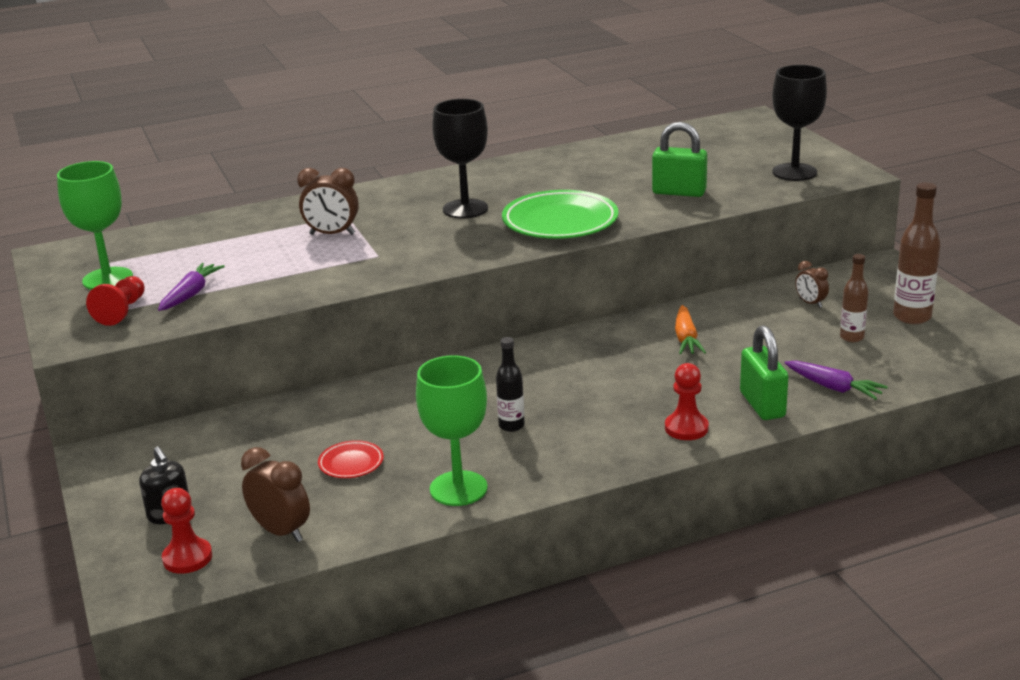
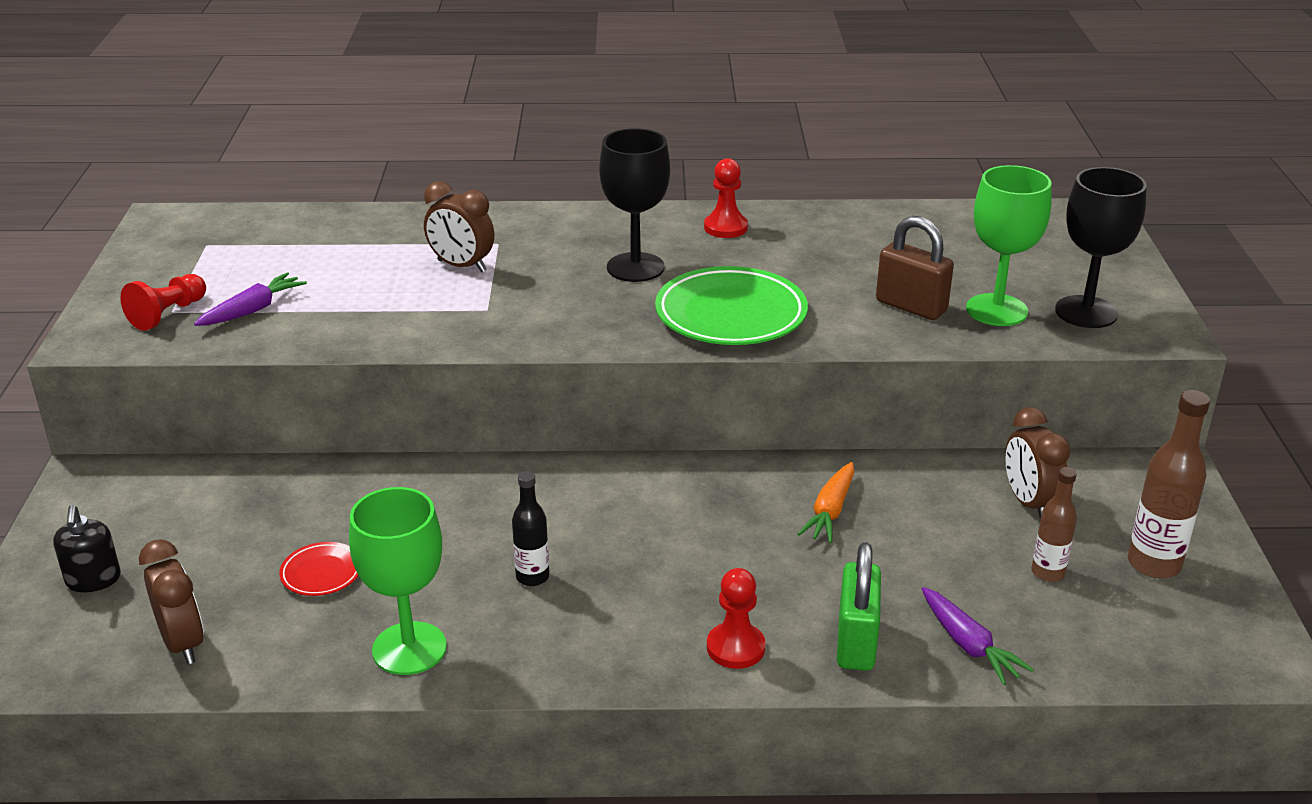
camera: 20 degrees right, 5 degrees up
green goblet [57,161,133,290] -> green goblet moved to [966,165,1052,326]
red pawn [161,488,212,574] -> red pawn moved to [704,158,748,238]
green padlock [652,122,707,197] -> brown padlock [876,216,954,320]
brown clock [795,261,829,308] -> brown clock [1005,407,1071,519], size x1.65

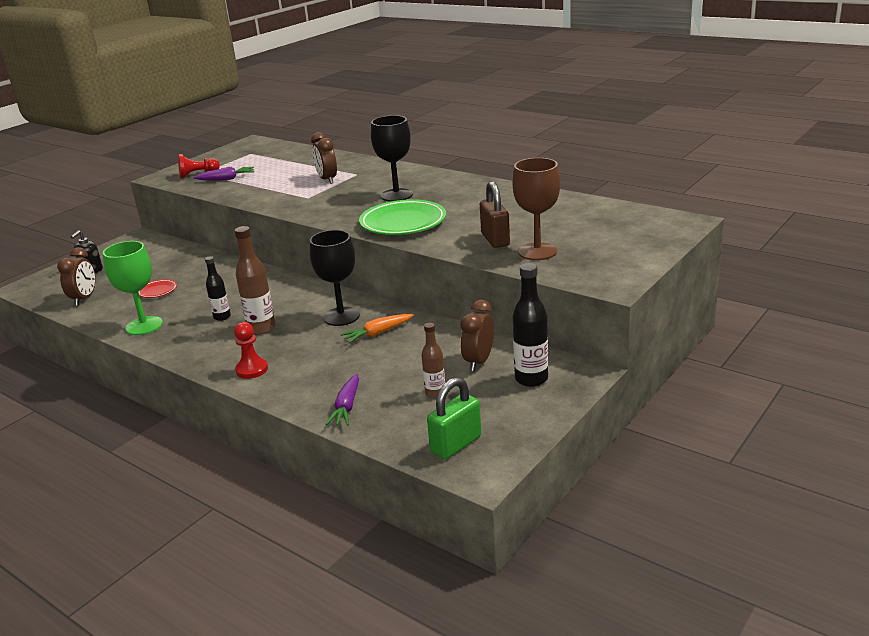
camera: 40 degrees right, 5 degrees down
red pawn [704,158,748,238] -> none
green padlock [837,542,881,671] -> green padlock moved to [427,377,481,460]
green goblet [966,165,1052,326] -> brown goblet [512,158,560,260]
black goblet [1055,167,1147,328] -> black goblet moved to [310,230,360,326]
brown bottle [1128,390,1210,578] -> brown bottle moved to [235,226,276,335]
none -> black bottle [513,263,548,387]

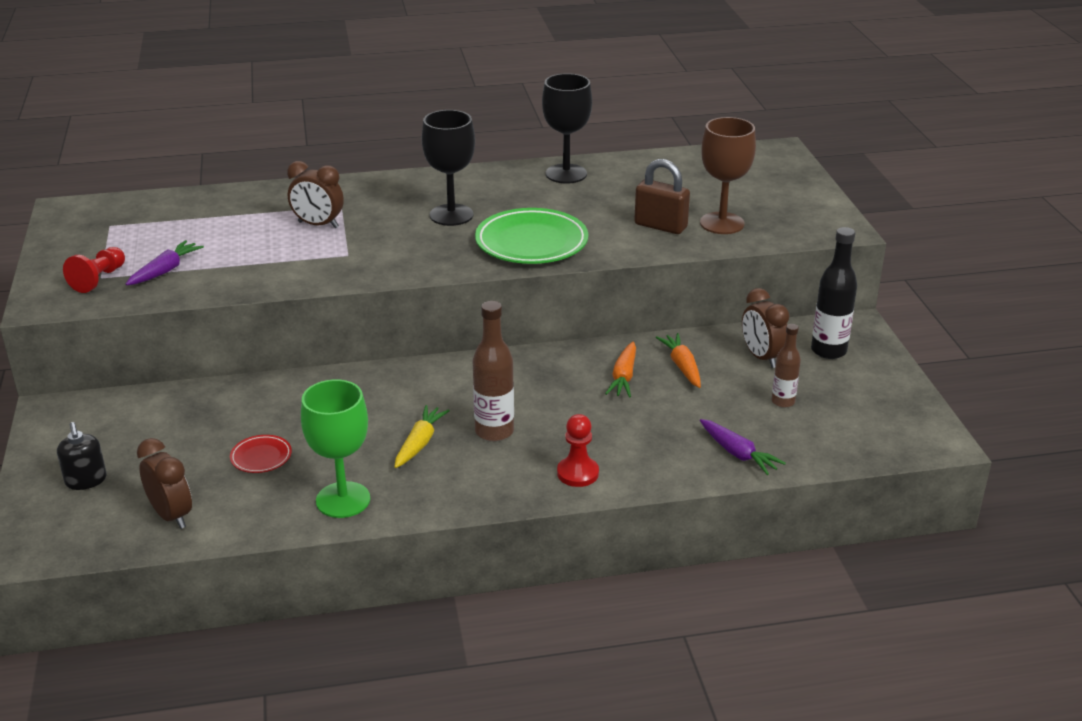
camera: 50 degrees left, 5 degrees up
black bottle [205,256,231,321] -> yellow carrot [394,405,450,468]
black goblet [310,230,360,326] -> black goblet moved to [542,73,592,184]
green padlock [427,377,481,460] -> none
none -> orange carrot [656,333,701,388]

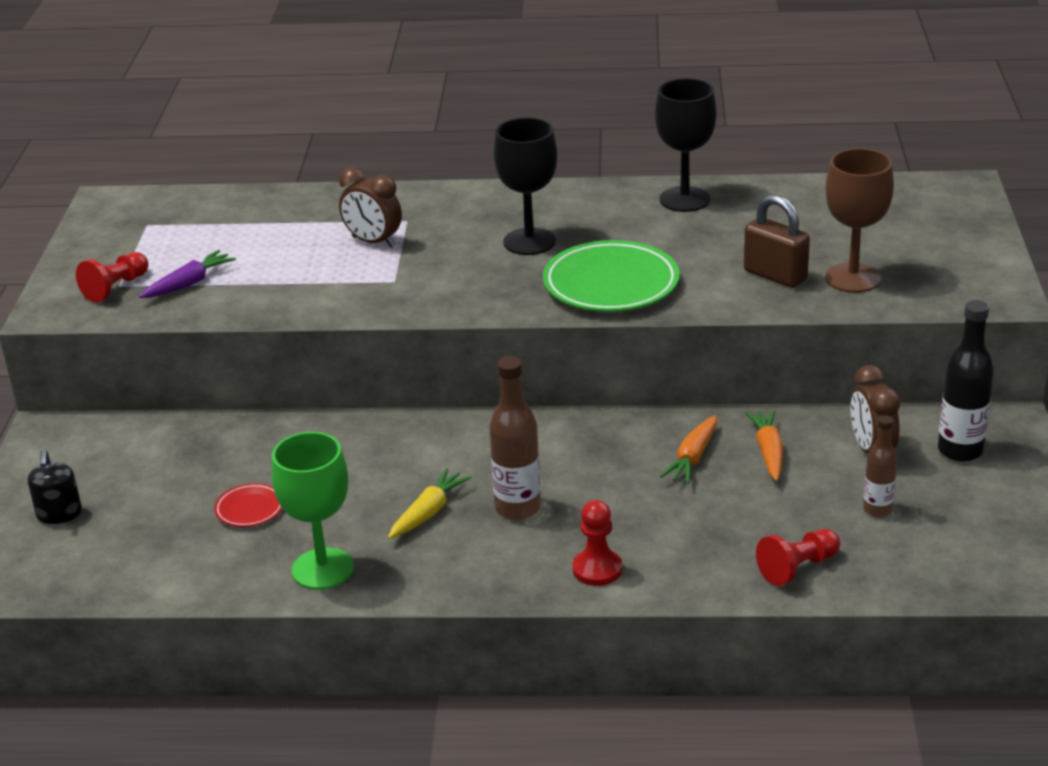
camera: 15 degrees right, 0 degrees up
brown clock [137,438,192,529] -> none
purple carrot [700,419,786,475] -> red pawn [756,529,840,586]

